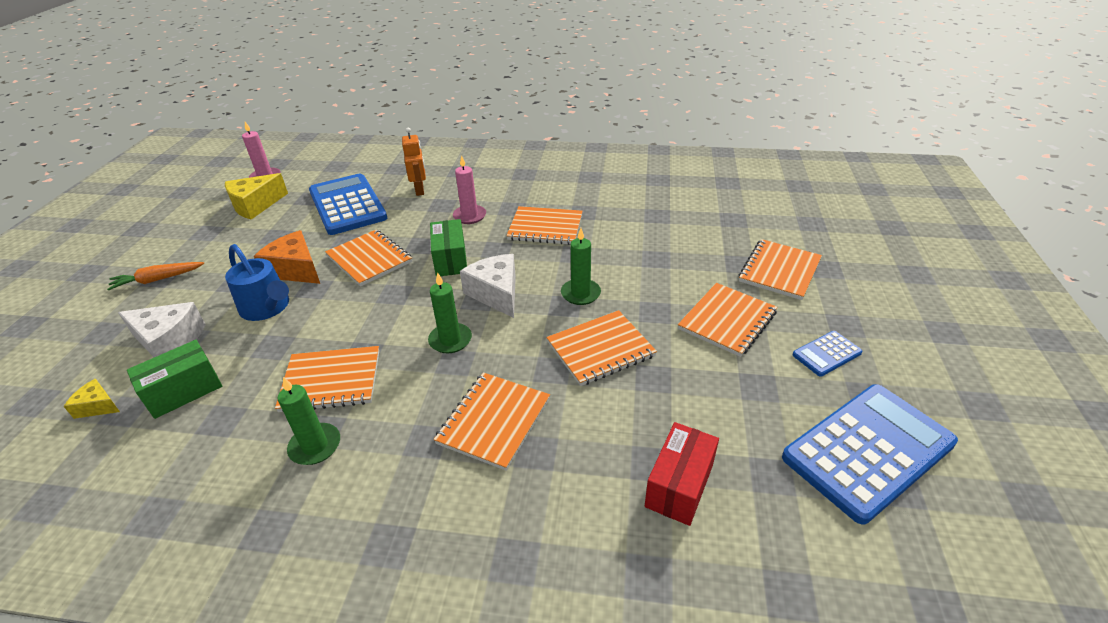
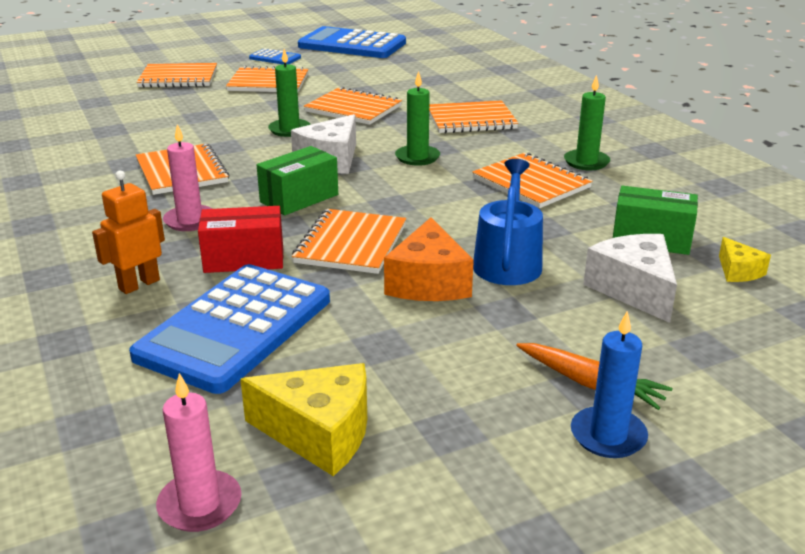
camera: 125 degrees left, 10 degrees down
red box [645,422,719,526] -> red box moved to [198,206,283,273]
none -> blue candle [571,311,648,458]

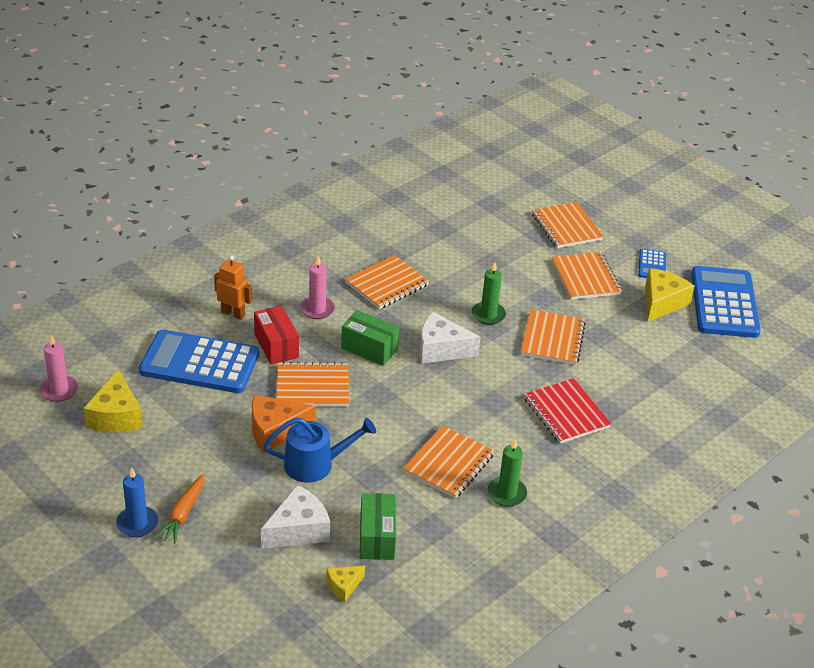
camera: 70 degrees right, 10 degrees up
green candle [395,71,440,166] -> none
orange notebook [429,100,519,134] -> red notebook [524,378,612,444]
none -> yellow cheese [645,268,695,322]

